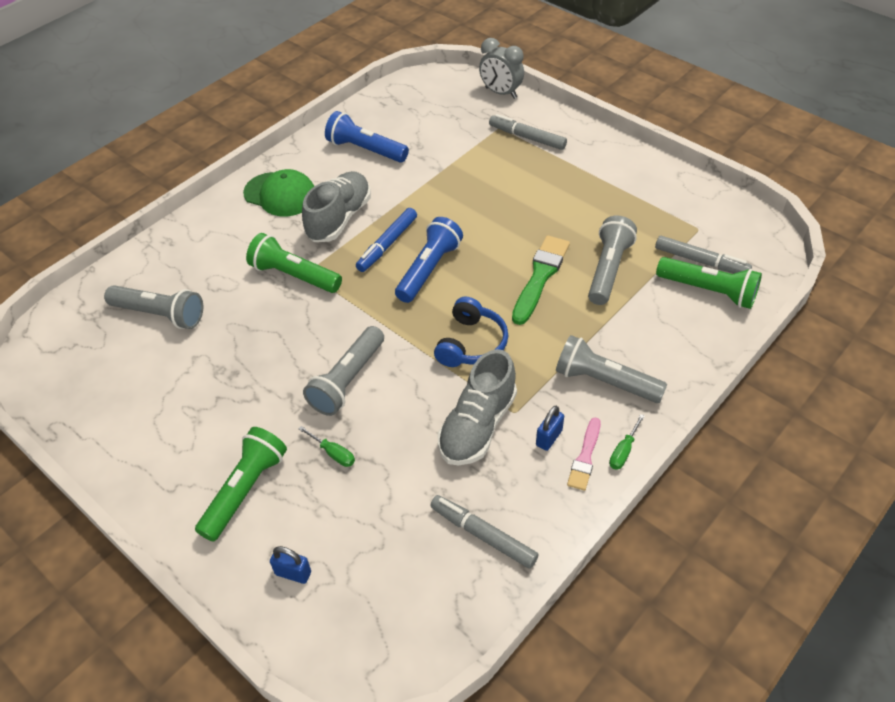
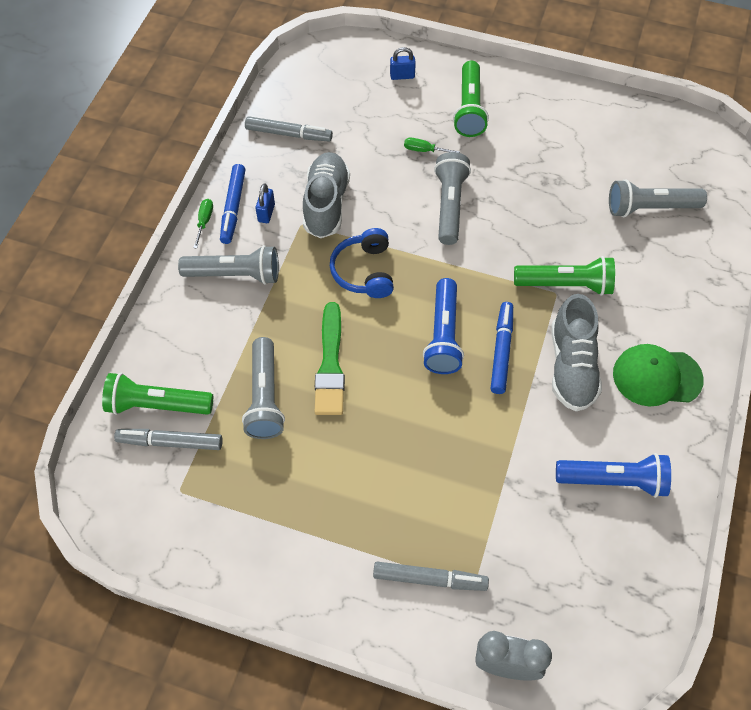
camera: 155 degrees right, 10 degrees up
pink brush [567,418,601,491] -> blue marker [220,164,246,244]

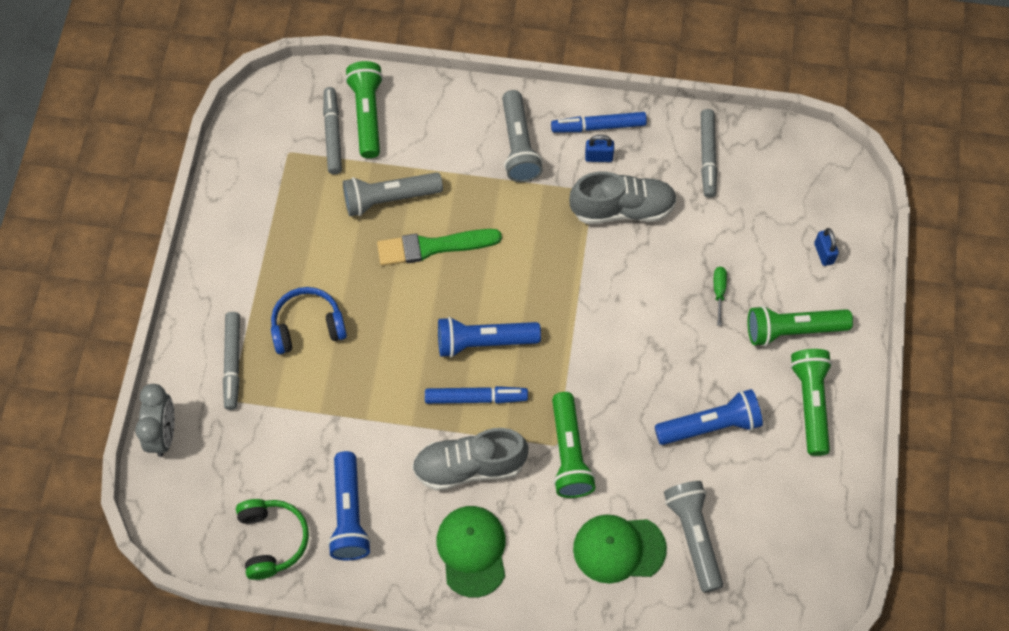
camera: 80 degrees right, 5 degrees up
green screwdriver [193,199,213,248] -> none
blue headphones [330,228,394,298] -> blue headphones moved to [271,287,347,354]
grey flashlight [434,152,471,245] -> none
none -> green headphones [236,499,309,580]
none -> green cap [573,514,667,584]
none -> blue flashlight [655,389,763,445]
none -> green flashlight [790,349,832,456]

